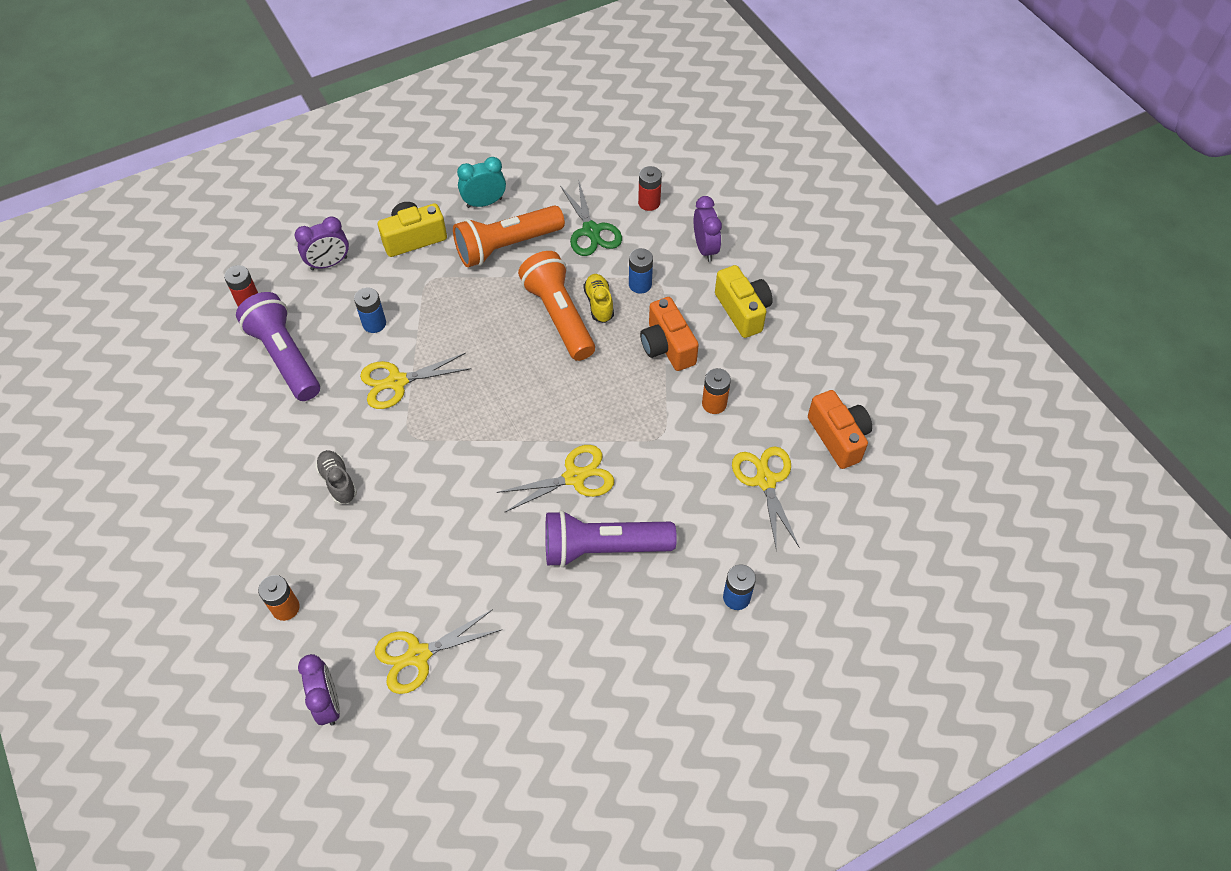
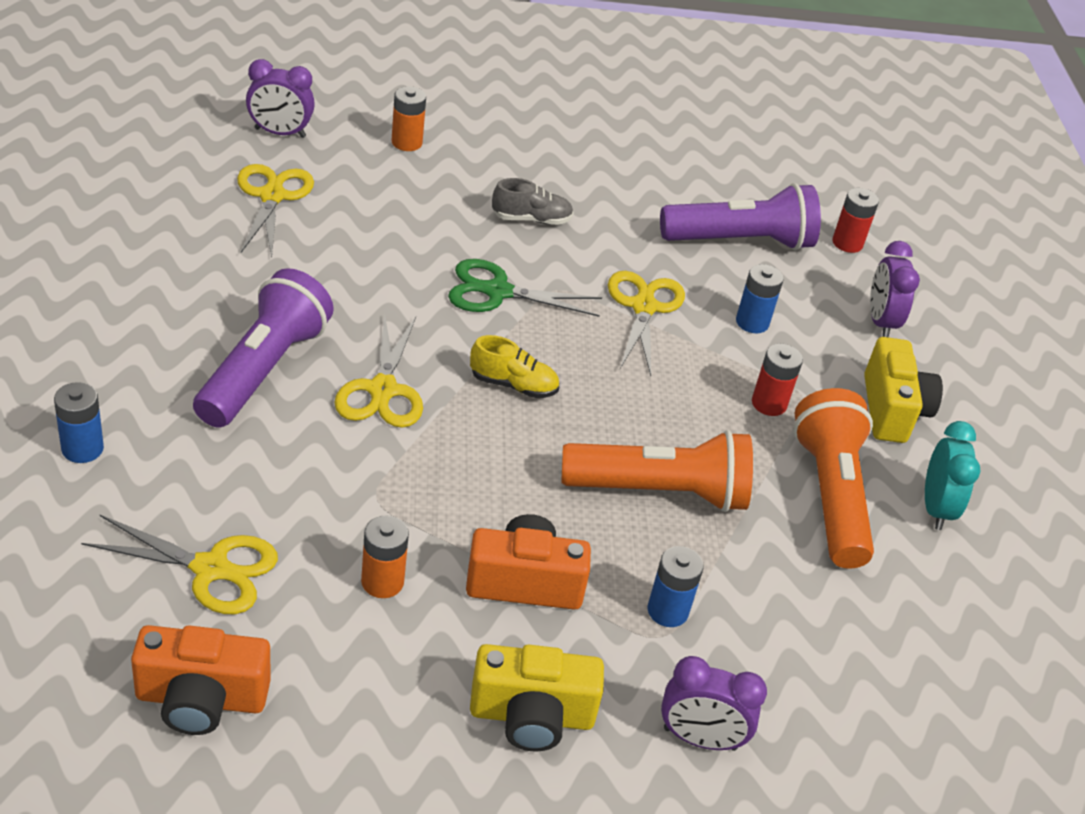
camera: 110 degrees right, 15 degrees down
green scissors [560,182,622,256] -> green scissors moved to [448,259,602,317]
yellow shoe [583,274,614,323] -> yellow shoe moved to [470,335,559,398]
red battery [638,166,662,211] -> red battery moved to [752,344,803,416]

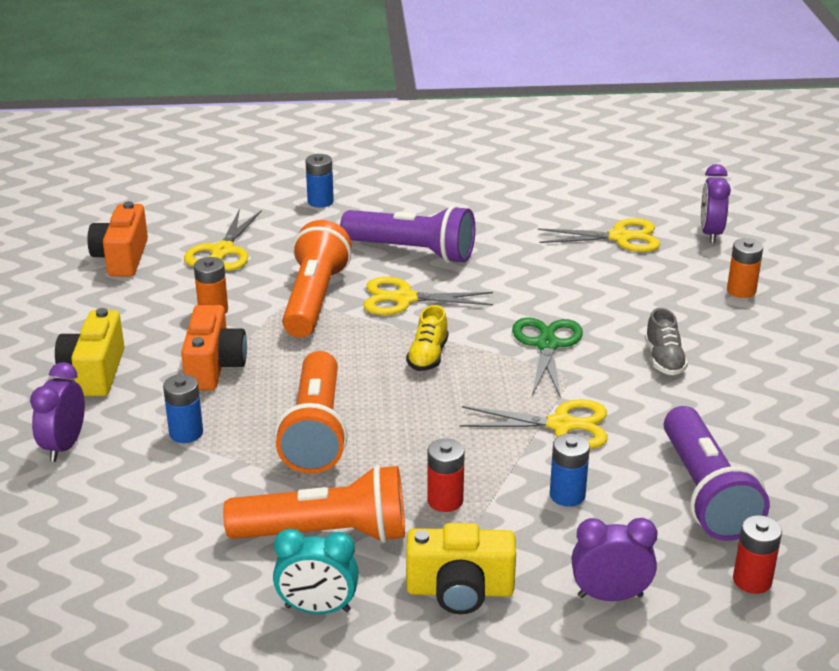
camera: 95 degrees right, 10 degrees down
none -> orange flashlight [282,220,352,338]

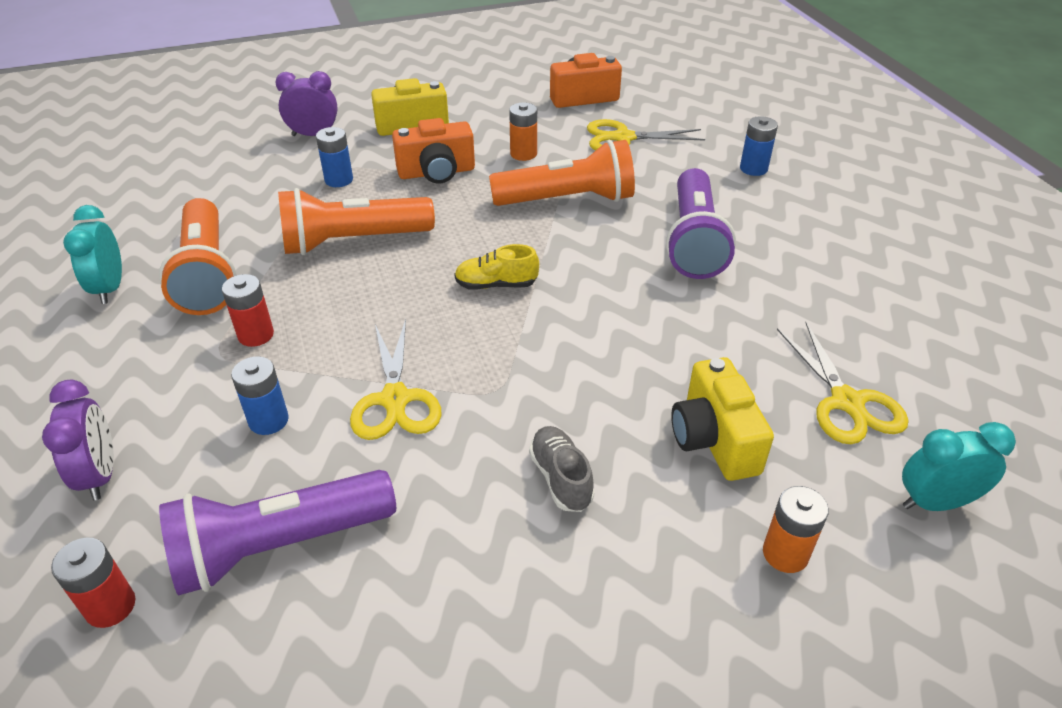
camera: 75 degrees right, 10 degrees up
yellow scissors [363,277,493,315] -> none
yellow camera [406,523,516,614] -> yellow camera moved to [671,357,774,481]
green scissors [512,317,583,398] -> none
grey shoe [645,308,688,375] -> grey shoe turned 90 degrees clockwise [529,426,594,512]
purple clock [701,164,731,243] -> turquoise clock [902,422,1016,511]

